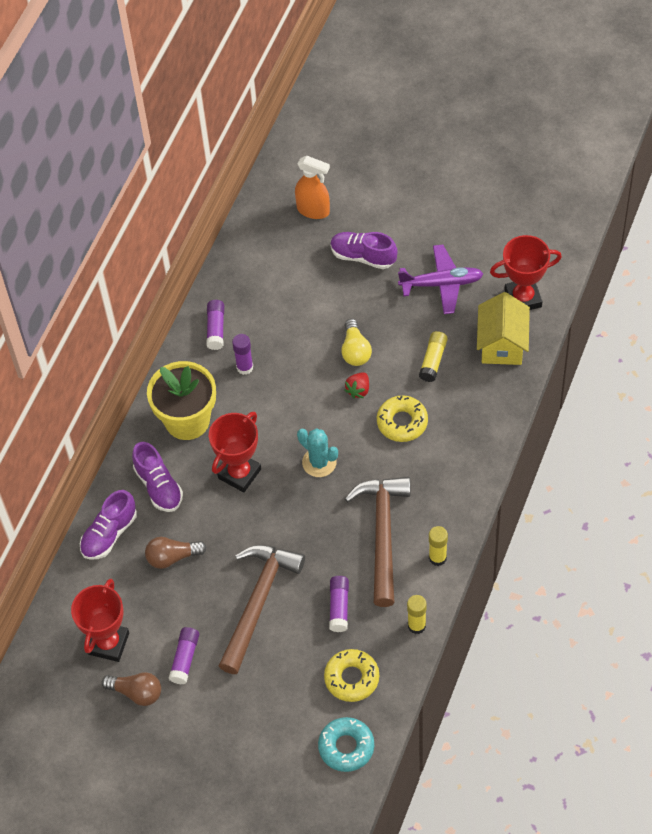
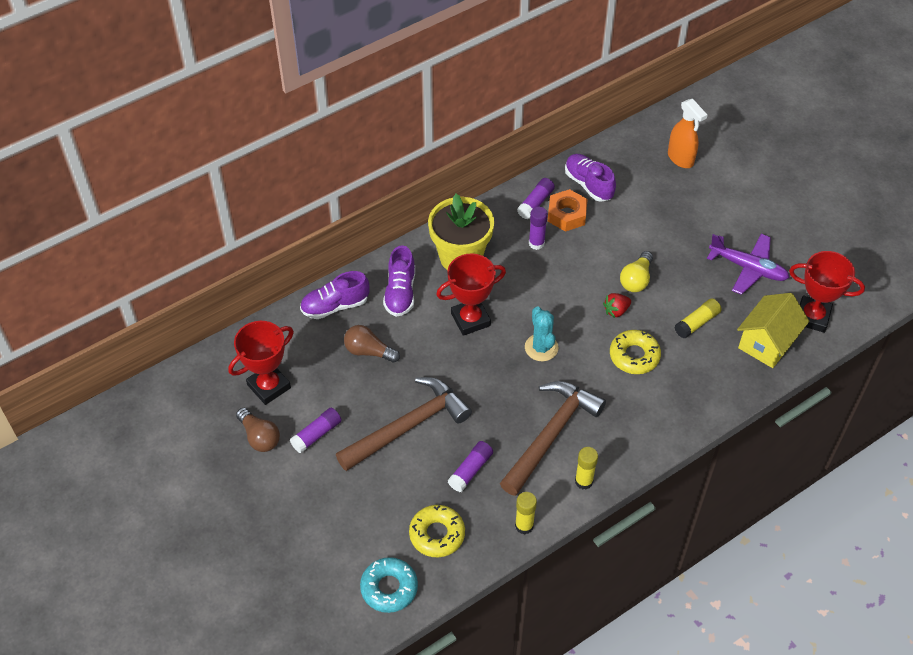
camera: 30 degrees right, 5 degrees down
purple shoe [331,232,398,269] -> purple shoe moved to [565,154,616,202]
none -> orange nut [548,189,588,232]

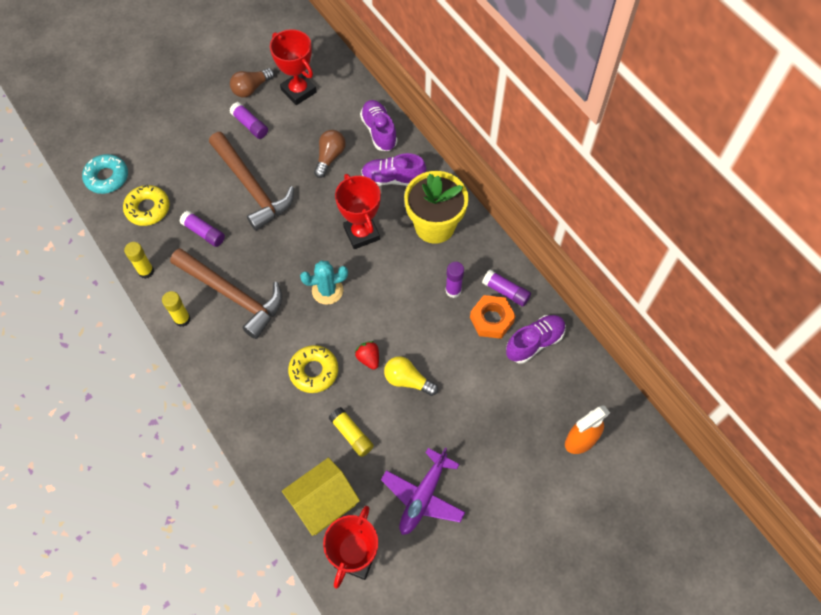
camera: 90 degrees right, 10 degrees up
yellow house [737,293,809,368] -> yellow house turned 75 degrees counterclockwise [282,458,360,536]

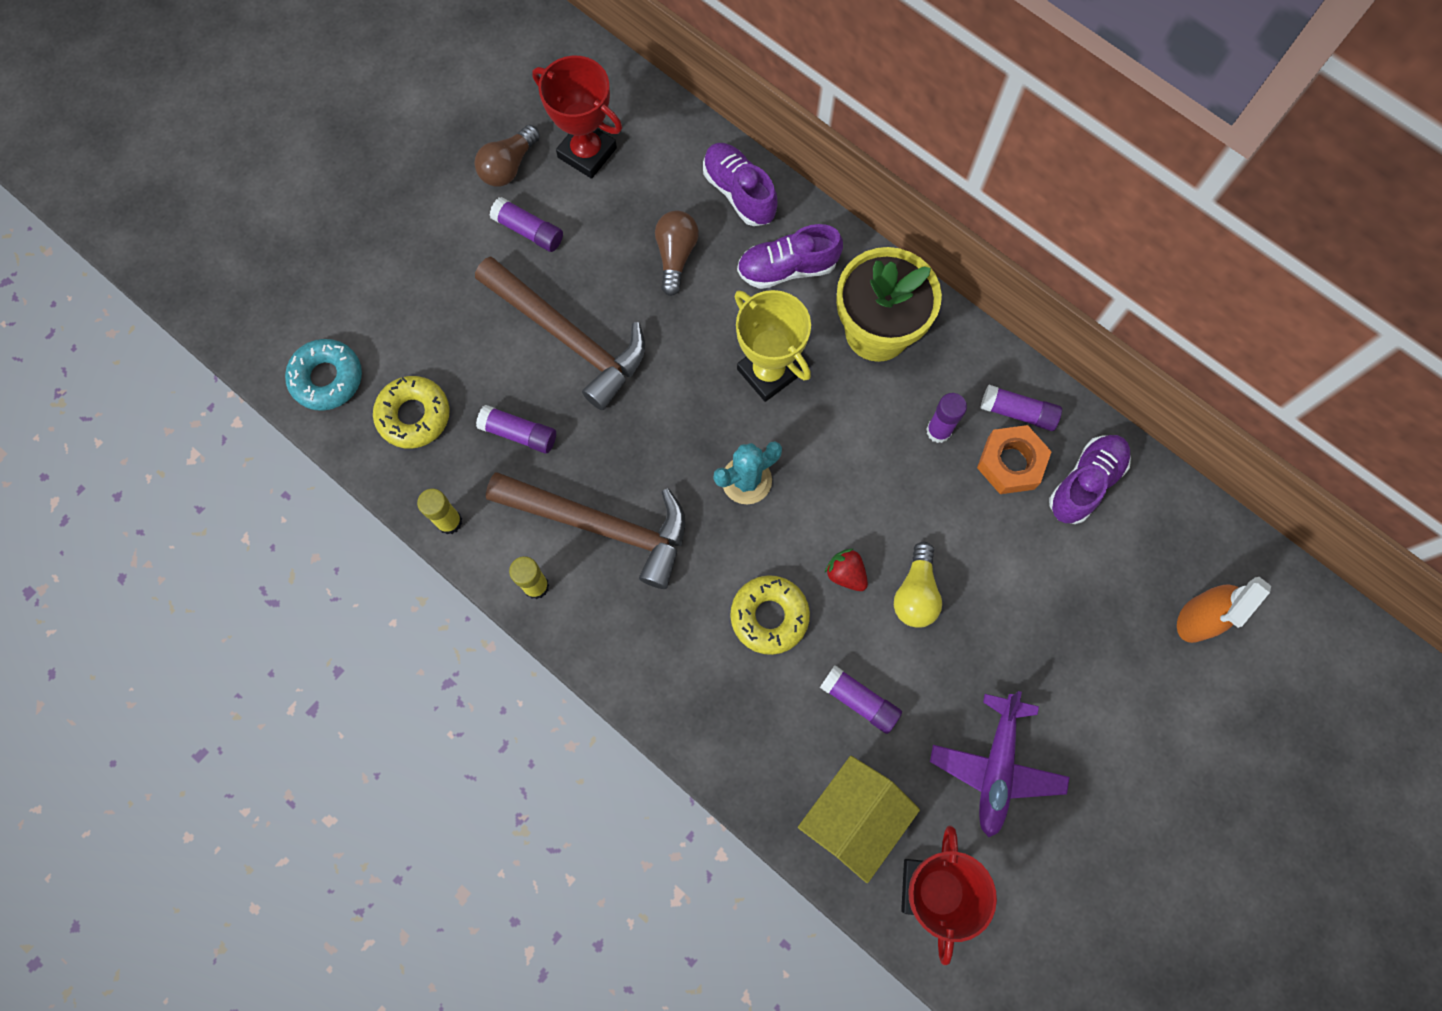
camera: 15 degrees left, 10 degrees up
yellow glue stick [328,407,374,457] -> purple glue stick [820,665,902,734]
red trophy [335,174,381,249] -> yellow trophy [735,290,811,402]
yellow light bulb [384,356,438,396] -> yellow light bulb turned 90 degrees counterclockwise [894,542,942,628]

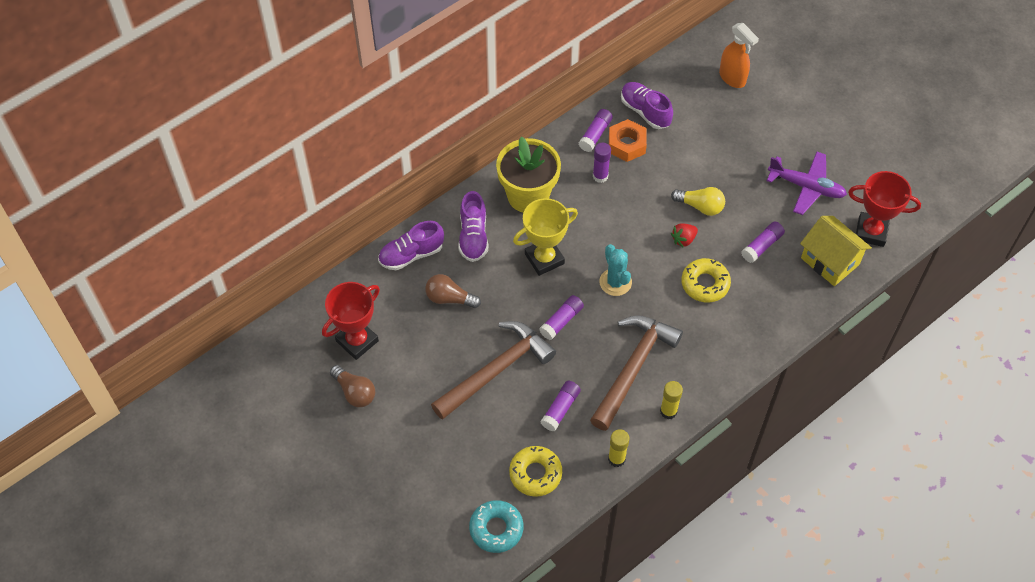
camera: 80 degrees left, 15 degrees down
purple glue stick [489,197,563,252] -> purple glue stick moved to [539,295,584,340]

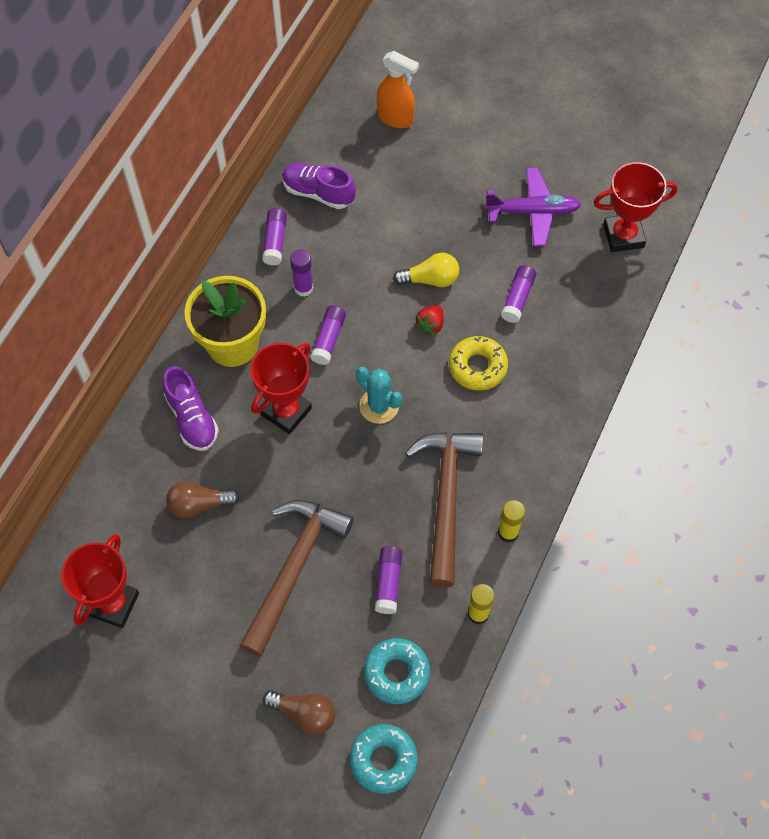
camera: 25 degrees left, 5 degrees up
brown light bulb [330,365,375,407] -> brown light bulb moved to [263,690,335,735]
purple shoe [378,221,444,270] -> none
yellow donut [509,446,562,497] -> turquoise donut [364,638,430,704]
yellow trophy [513,198,578,276] -> red trophy [250,343,312,434]
purple glue stick [539,295,584,340] -> purple glue stick moved to [310,305,346,365]
orange nut [609,119,647,162] -> none
yellow house [800,216,872,286] -> none

